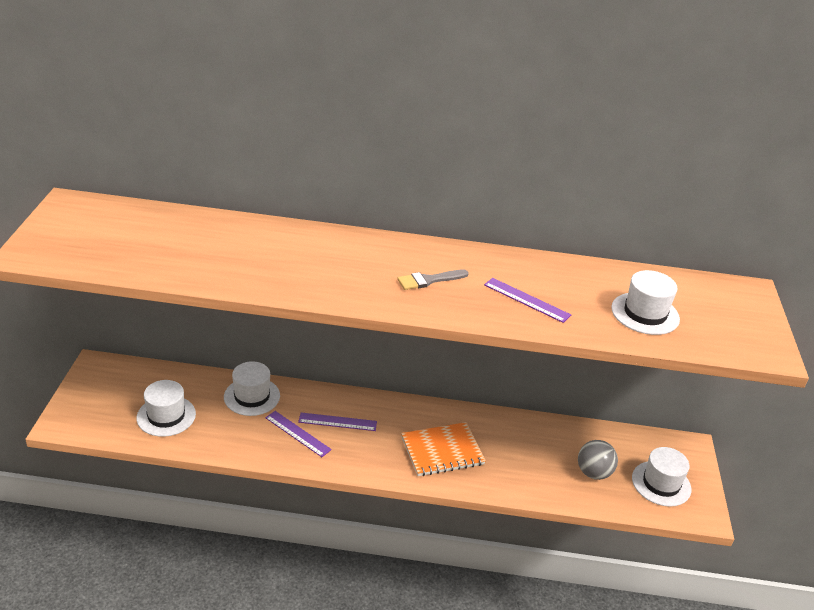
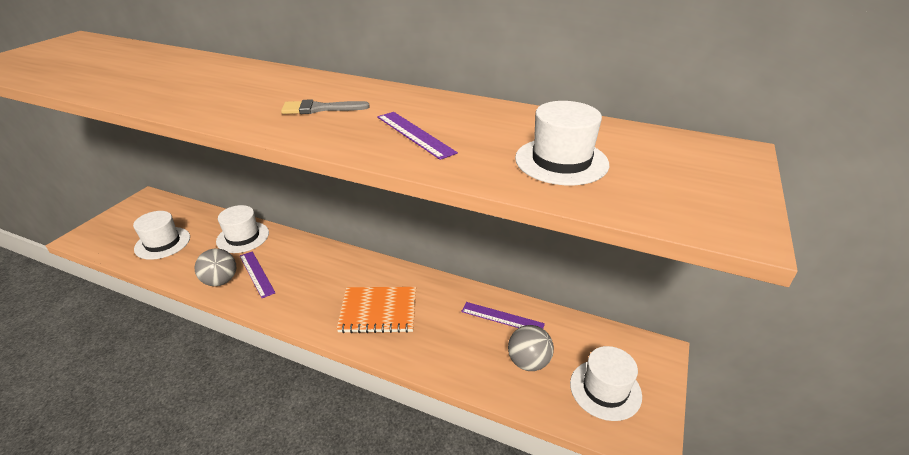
camera: 20 degrees right, 0 degrees up
purple ruler [298,413,377,431] -> purple ruler moved to [461,302,545,329]
none -> grey ball [195,248,236,286]

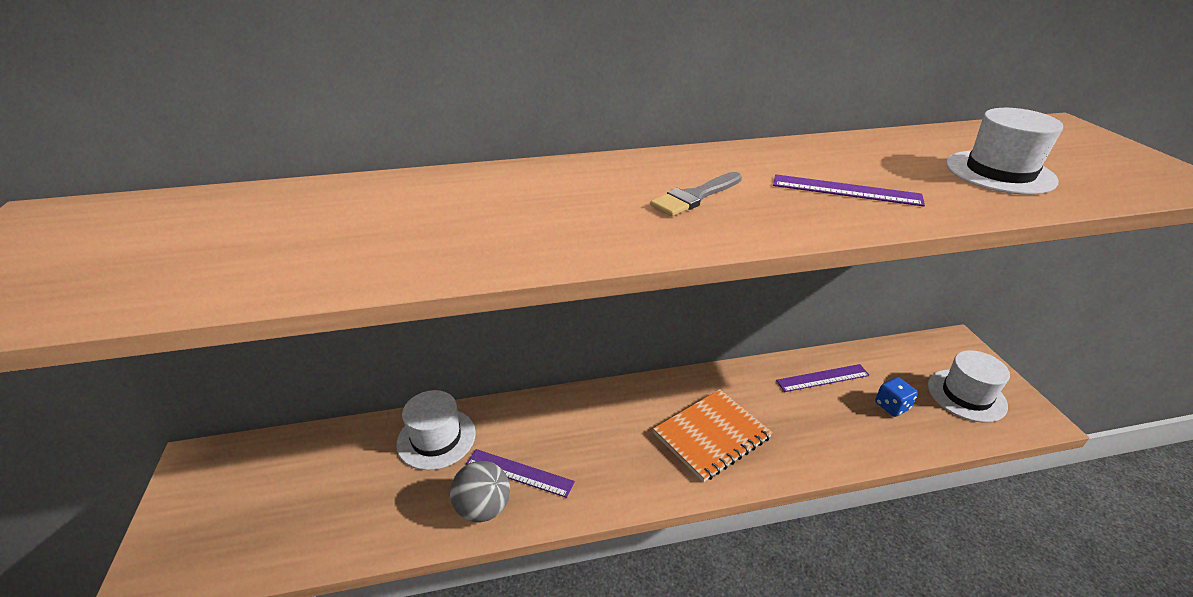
camera: 35 degrees left, 0 degrees up
white hat [133,211,190,260] -> none
grey ball [508,325,554,371] -> blue dice [875,377,918,417]

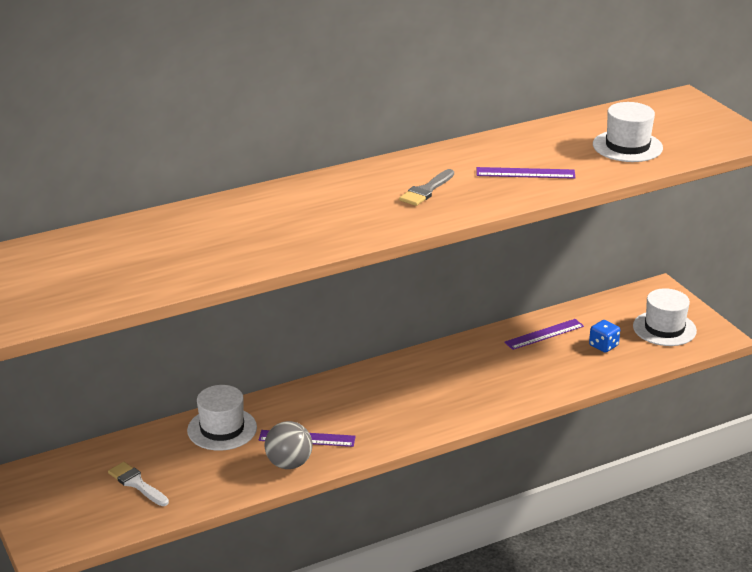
camera: 15 degrees left, 5 degrees down
orange notebook [653,389,773,482] -> none
none -> white brush [108,462,169,506]

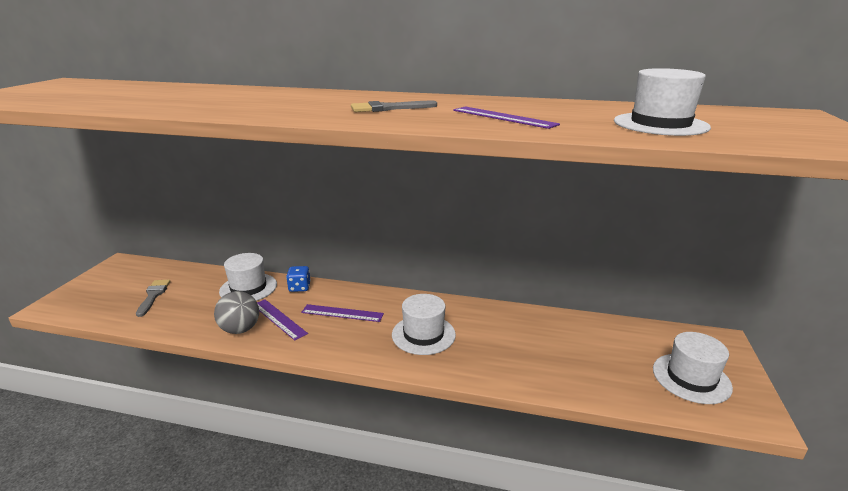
camera: 40 degrees right, 5 degrees down
white brush [108,462,169,506] -> grey brush [136,280,170,317]
purple ruler [504,319,584,350] -> purple ruler moved to [301,304,384,322]
blue dice [589,320,620,353] -> blue dice moved to [286,266,311,292]
none -> white hat [392,294,456,355]

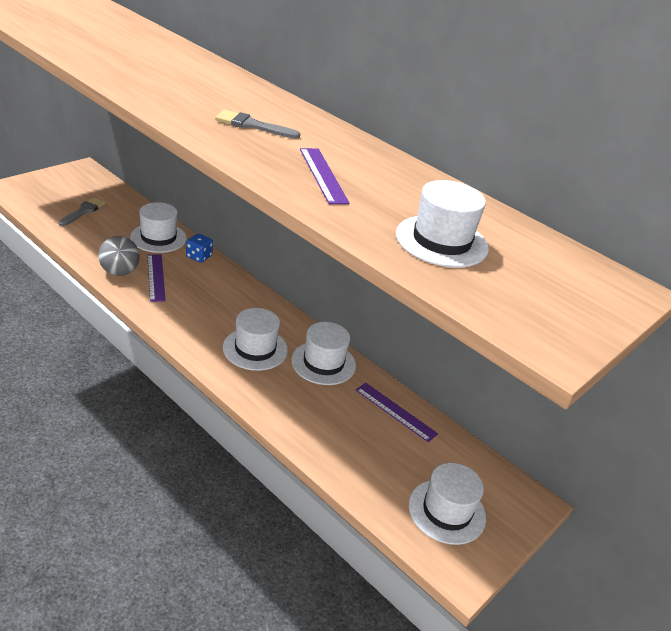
camera: 25 degrees right, 10 degrees up
purple ruler [301,304,384,322] -> purple ruler moved to [356,383,438,442]
none -> white hat [291,322,356,385]

